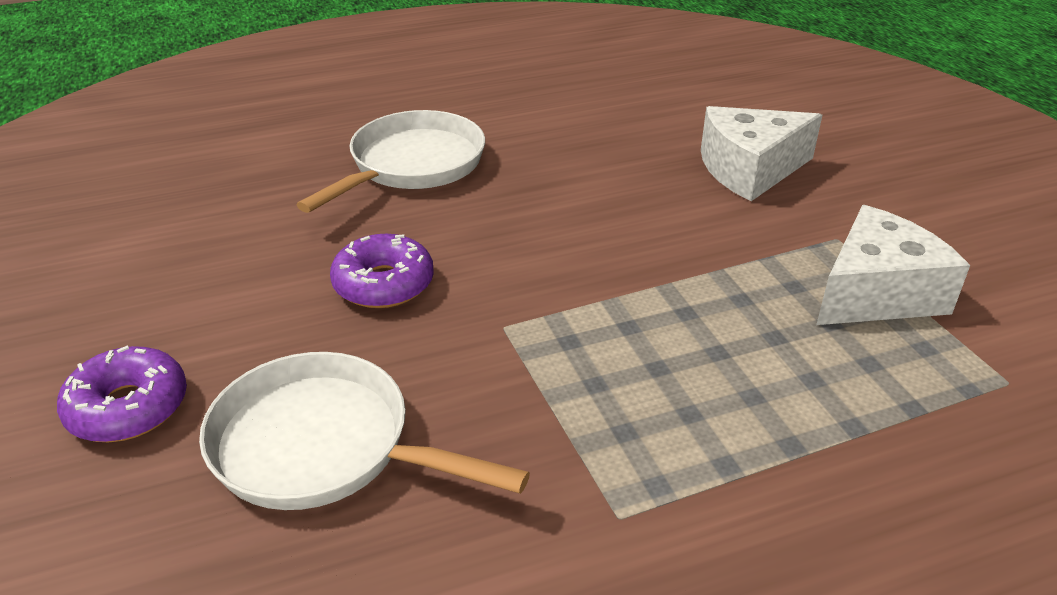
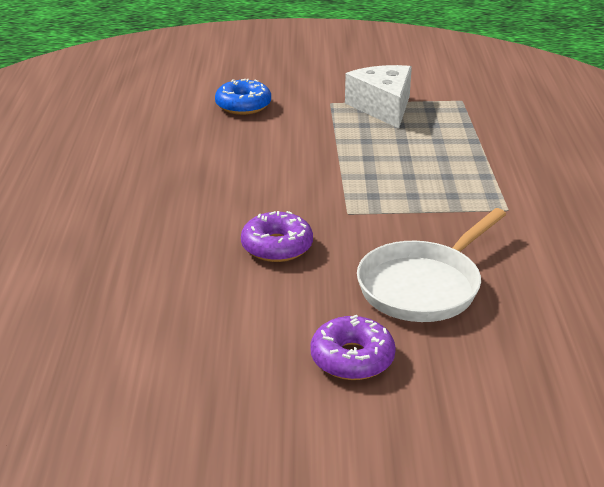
camera: 70 degrees left, 5 degrees down
white pan [296,110,485,213] -> none
white cheese [701,106,822,201] -> blue donut [215,79,271,115]

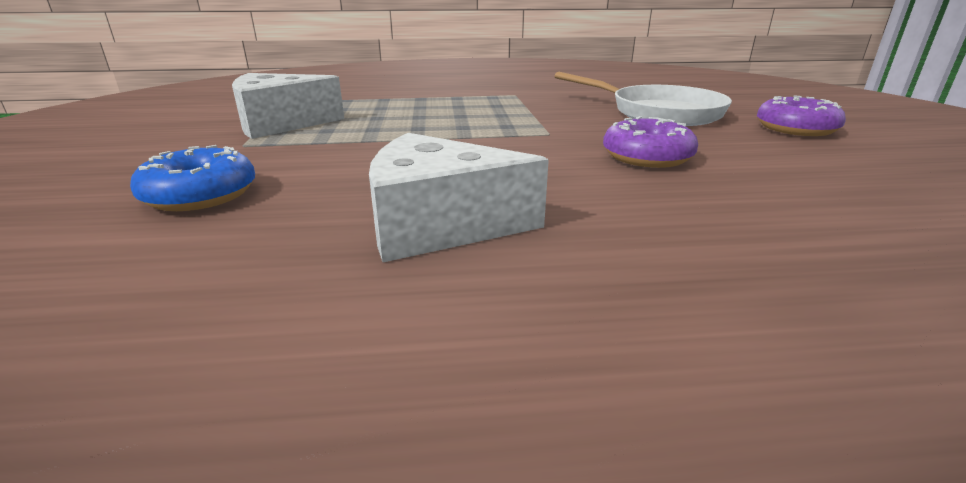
camera: 95 degrees left, 5 degrees down
none -> white cheese [369,133,549,262]

